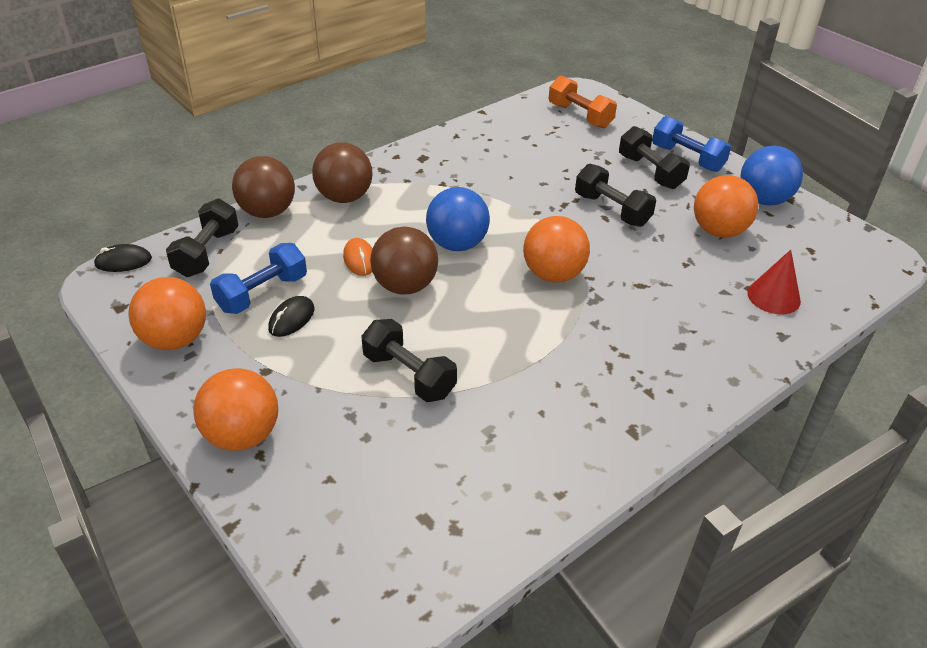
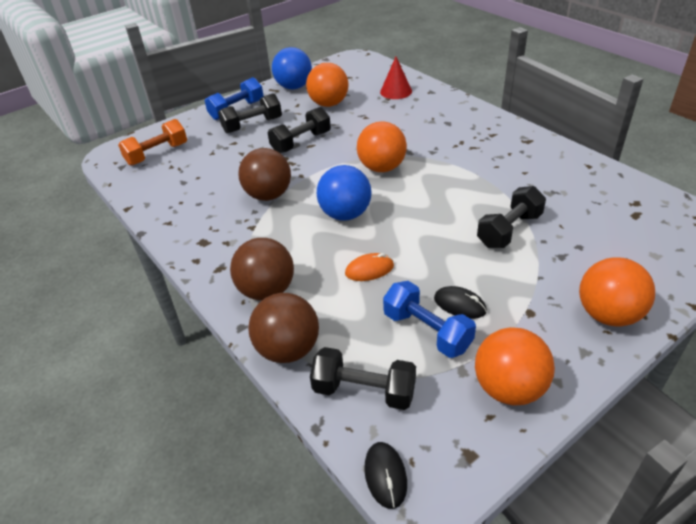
camera: 85 degrees left, 0 degrees up
brown ball [370,227,438,295] -> brown ball moved to [238,148,291,201]

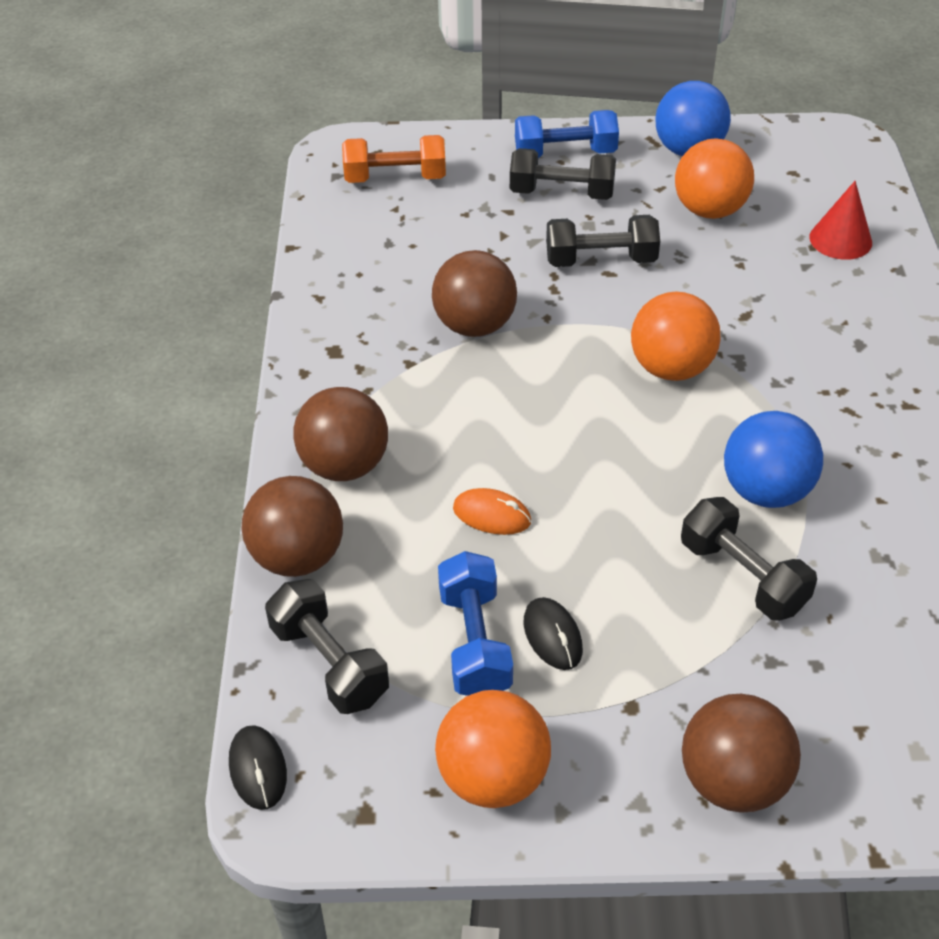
camera: 35 degrees right, 5 degrees up
blue ball [317,165,372,221] -> blue ball moved to [724,411,823,508]
black mouse [364,442,407,509] -> black mouse turned 45 degrees counterclockwise [229,725,287,810]
black dumbbell [477,186,546,248] -> black dumbbell turned 60 degrees clockwise [681,497,817,621]
orange ball [579,257,655,327] -> brown ball [682,694,801,813]

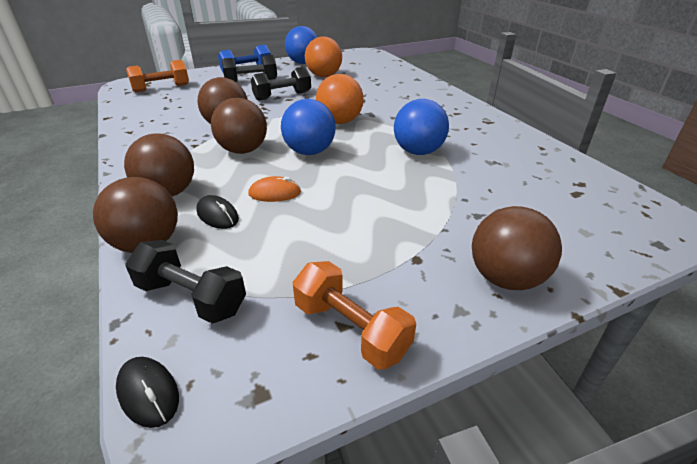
camera: 25 degrees left, 10 degrees down
orange ball [435,690,551,808] -> orange dumbbell [293,261,416,370]
blue dumbbell [438,551,513,696] -> none
black mouse [524,597,583,670] -> black mouse moved to [196,195,239,229]
black dumbbell [681,497,817,621] -> none
red cone [809,181,872,260] -> none
none -> brown ball [211,98,267,154]
none -> blue ball [281,99,336,155]

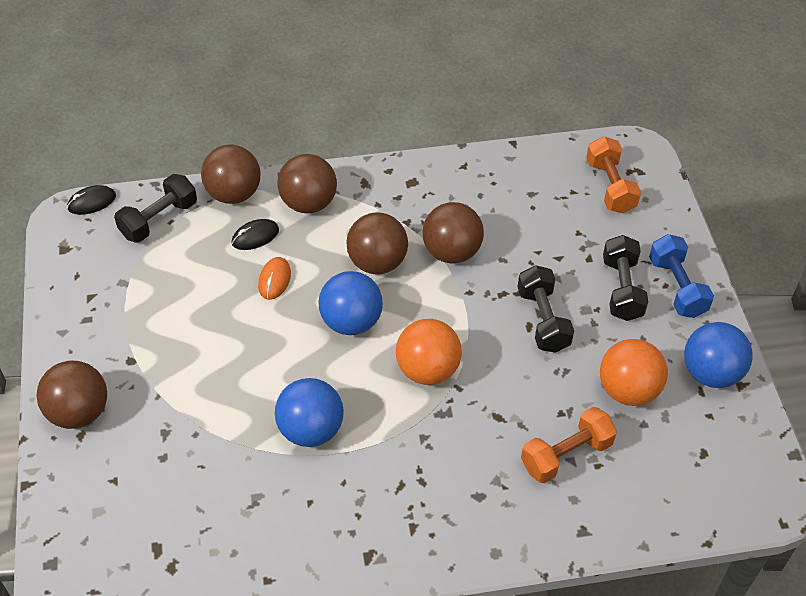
camera: 105 degrees right, 15 degrees up
orange dumbbell [293,261,416,370] -> orange dumbbell moved to [521,407,617,483]

